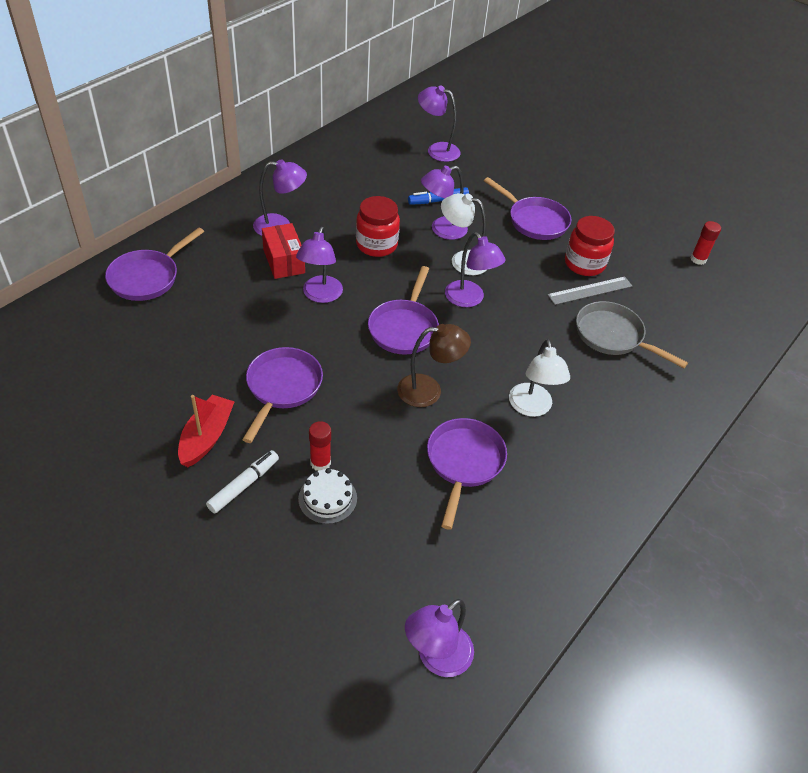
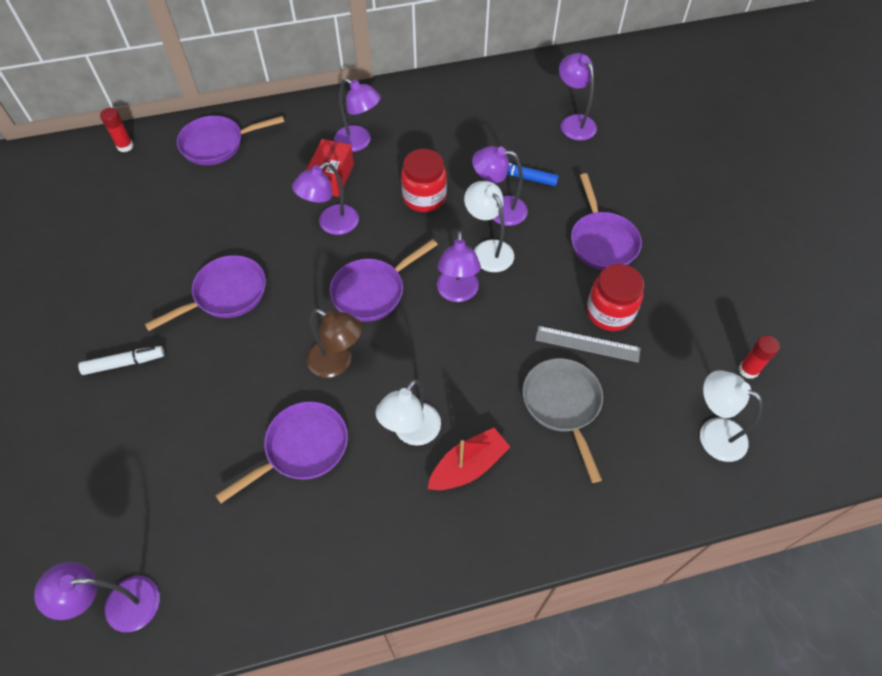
camera: 40 degrees right, 10 degrees up
red boat [178,395,235,467] -> red boat moved to [428,428,510,490]
white cake [298,468,357,524] -> none
red glue stick [309,421,331,471] -> red glue stick moved to [100,108,133,152]
none -> white lamp [700,370,763,462]

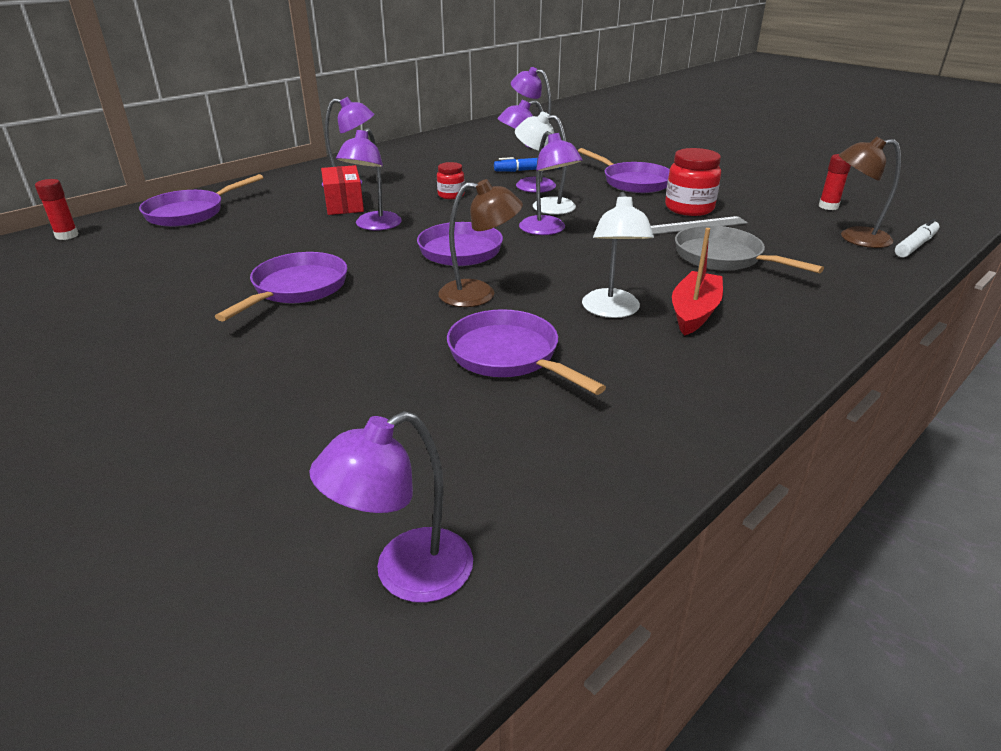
camera: 30 degrees left, 25 degrees down
white marker [78,346,164,375] -> white marker moved to [895,219,939,257]
purple pan [215,401,348,503] -> purple pan turned 60 degrees counterclockwise [447,309,606,395]
red jar [401,149,447,212] -> red jar [437,162,465,199], size x0.58
white lamp [700,370,763,462] -> brown lamp [839,136,901,248]

